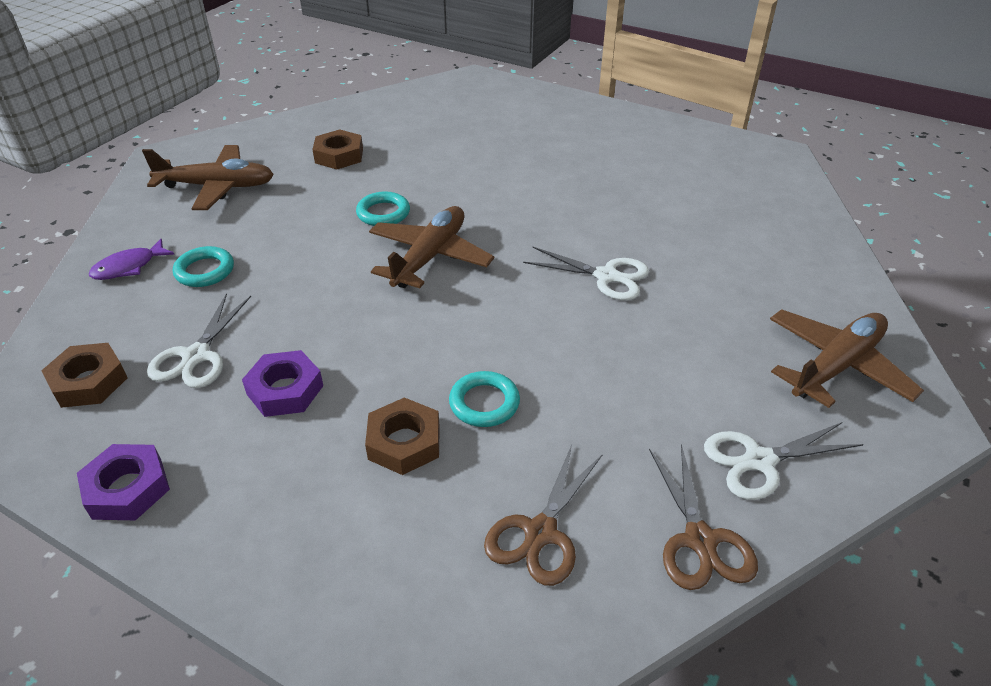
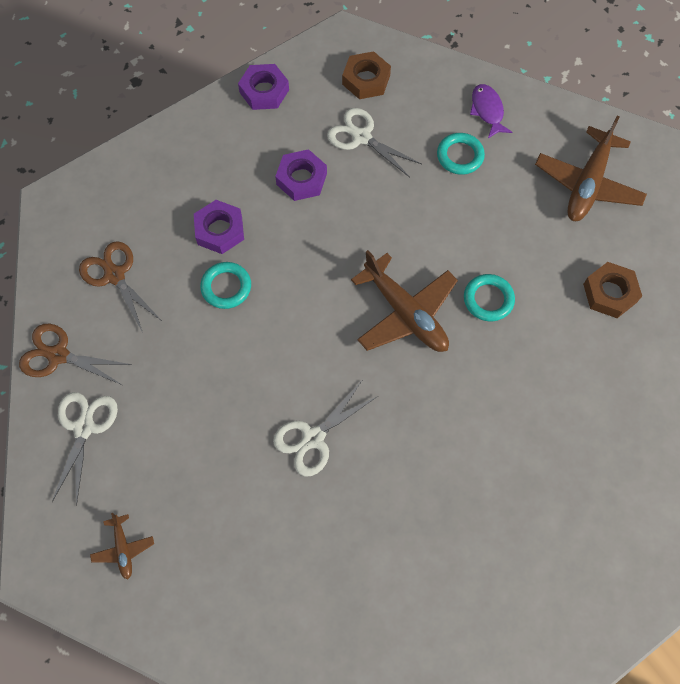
camera: 115 degrees right, 25 degrees up
brown nut [365,397,440,475] -> purple nut [194,200,244,254]
brown plane [770,310,924,408] -> brown plane [90,513,154,579], size x0.48

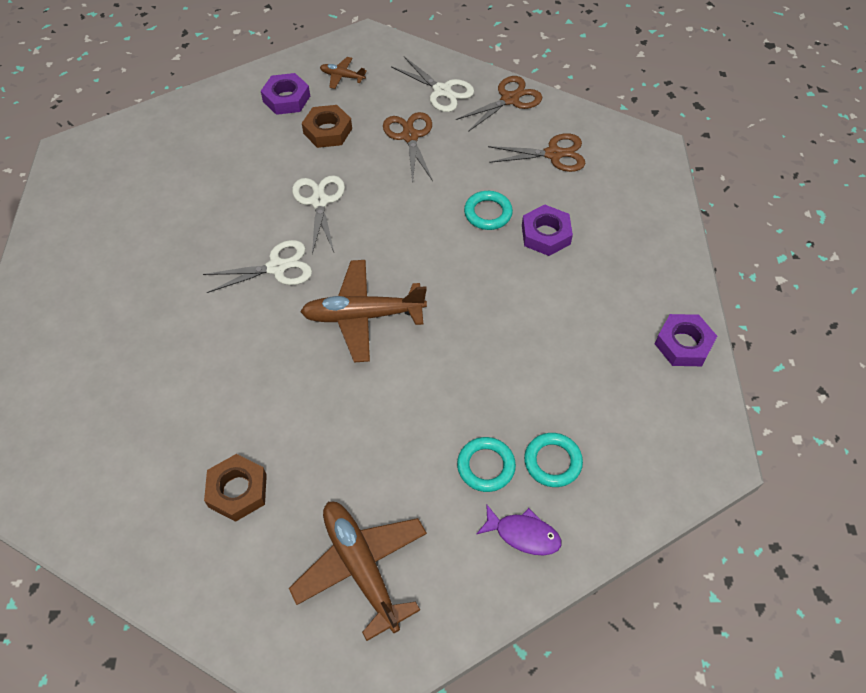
camera: 125 degrees right, 10 degrees down
purple nut [275,149,327,201] -> purple nut moved to [261,73,310,115]
white scissors [327,108,422,177] -> white scissors moved to [203,240,312,293]
brown nut [342,51,391,99] -> brown nut moved to [302,105,352,148]
turquoise ring [464,274,515,321] -> turquoise ring moved to [524,433,583,487]
none -> brown scissors [383,112,433,183]

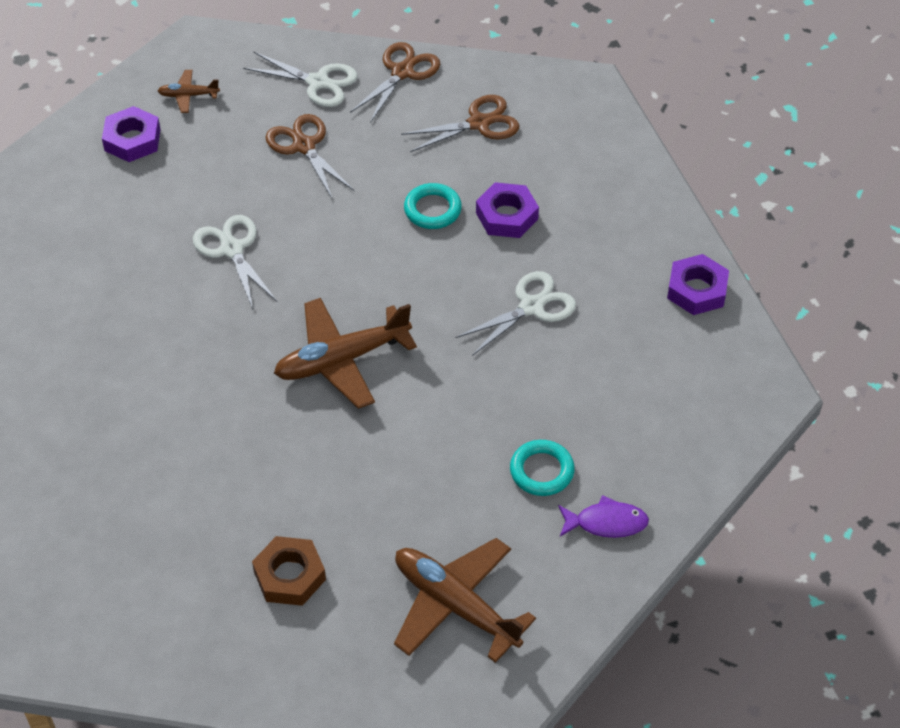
camera: 20 degrees left, 5 degrees down
white scissors [203,240,312,293] -> white scissors moved to [456,271,576,356]
brown nut [302,105,352,148] -> none
turquoise ring [524,433,583,487] -> none

